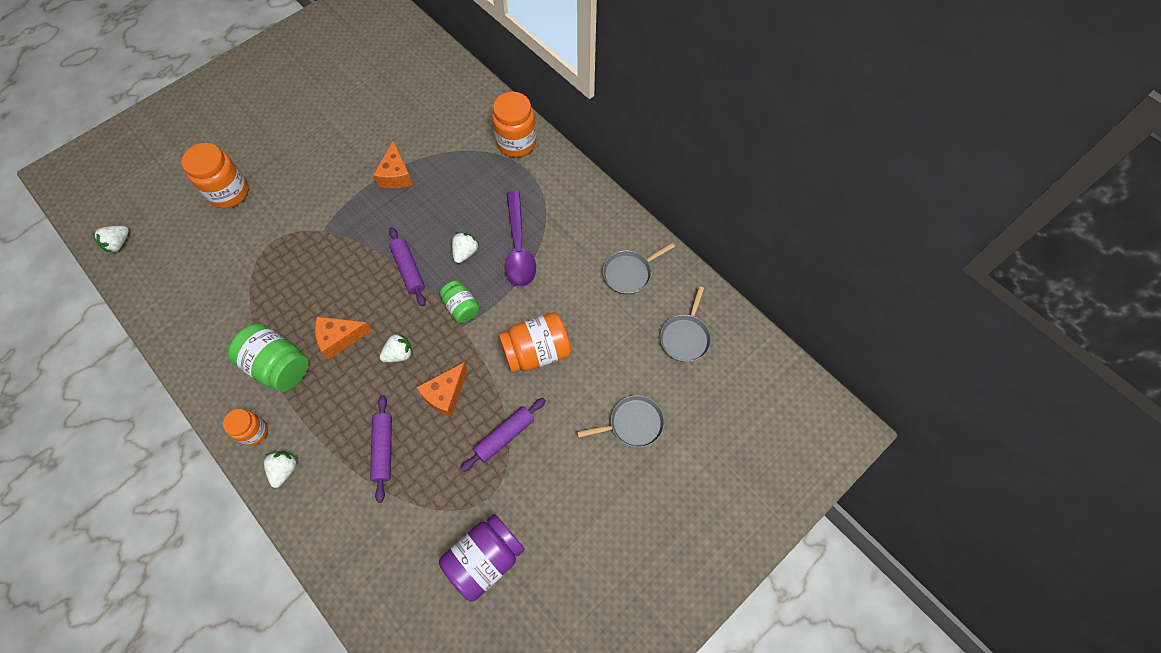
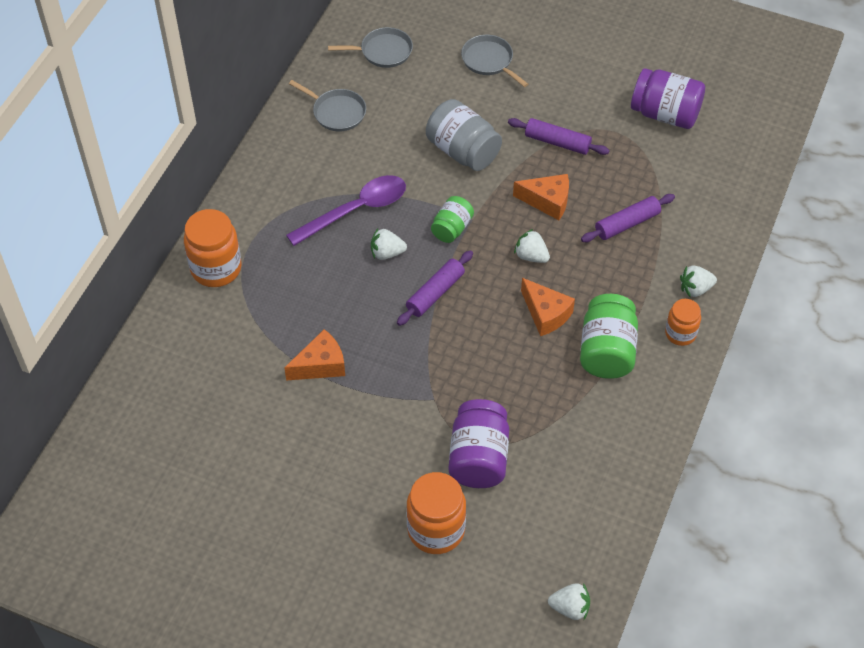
camera: 115 degrees left, 10 degrees down
orange jar [498,312,571,373] -> grey jar [426,99,502,171]
none -> purple jar [448,399,509,488]

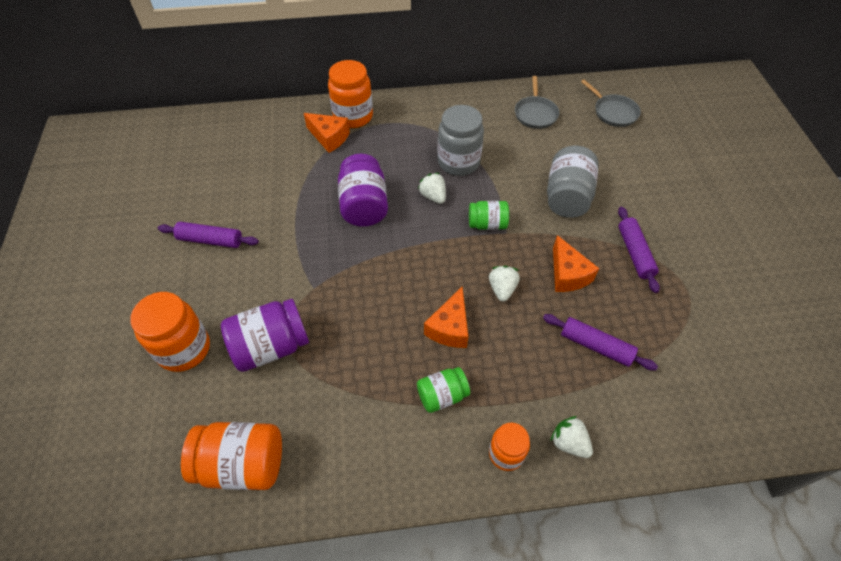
camera: 60 degrees right, 0 degrees up
orange cheese [284,329,345,381] -> orange cheese moved to [304,113,350,153]
purple spoon [286,175,406,246] -> grey jar [437,105,484,176]
purple rolling pin [397,250,473,326] -> purple rolling pin moved to [158,222,259,248]
grey pan [461,35,528,87] -> none
white strawberry [548,583,590,620] -> none
green jar [580,294,638,379] -> green jar [417,367,470,413], size x0.60
purple jar [631,68,705,129] -> purple jar moved to [338,154,388,227]
none -> orange jar [181,422,282,490]

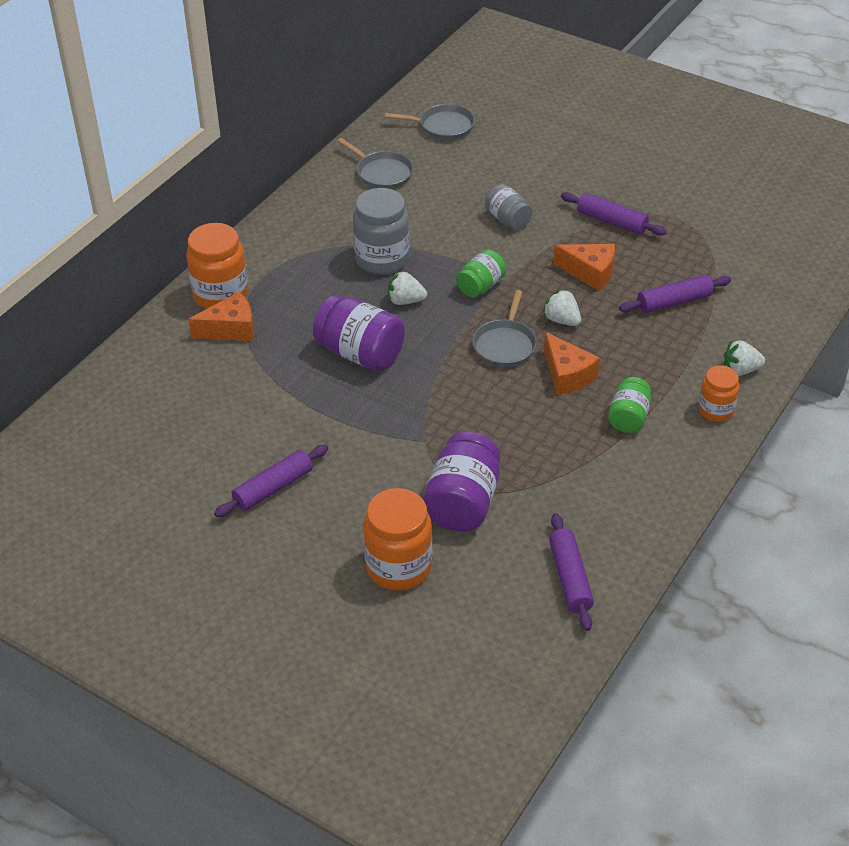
camera: 50 degrees left, 10 degrees down
orange jar [181,422,282,490] -> purple rolling pin [549,513,594,631]
grey jar [547,146,599,218] -> grey jar [485,184,533,230], size x0.60
none -> grey pan [472,290,537,367]

